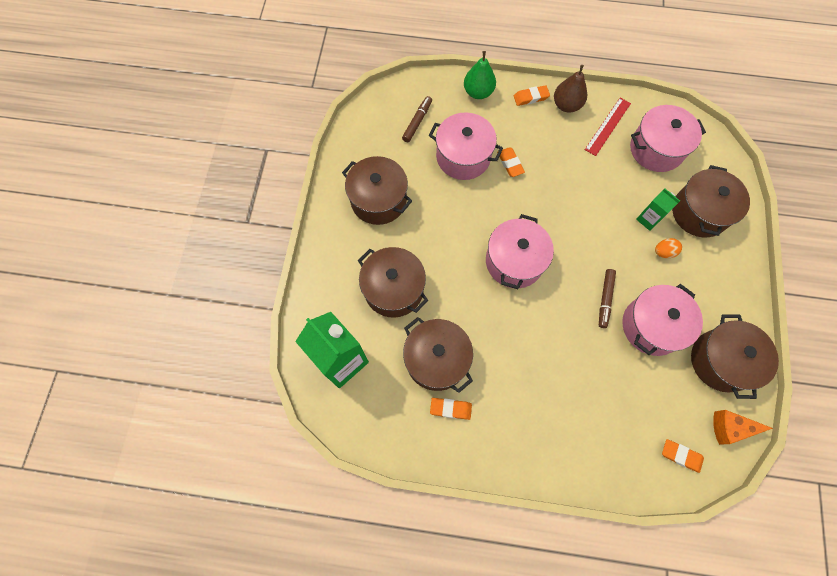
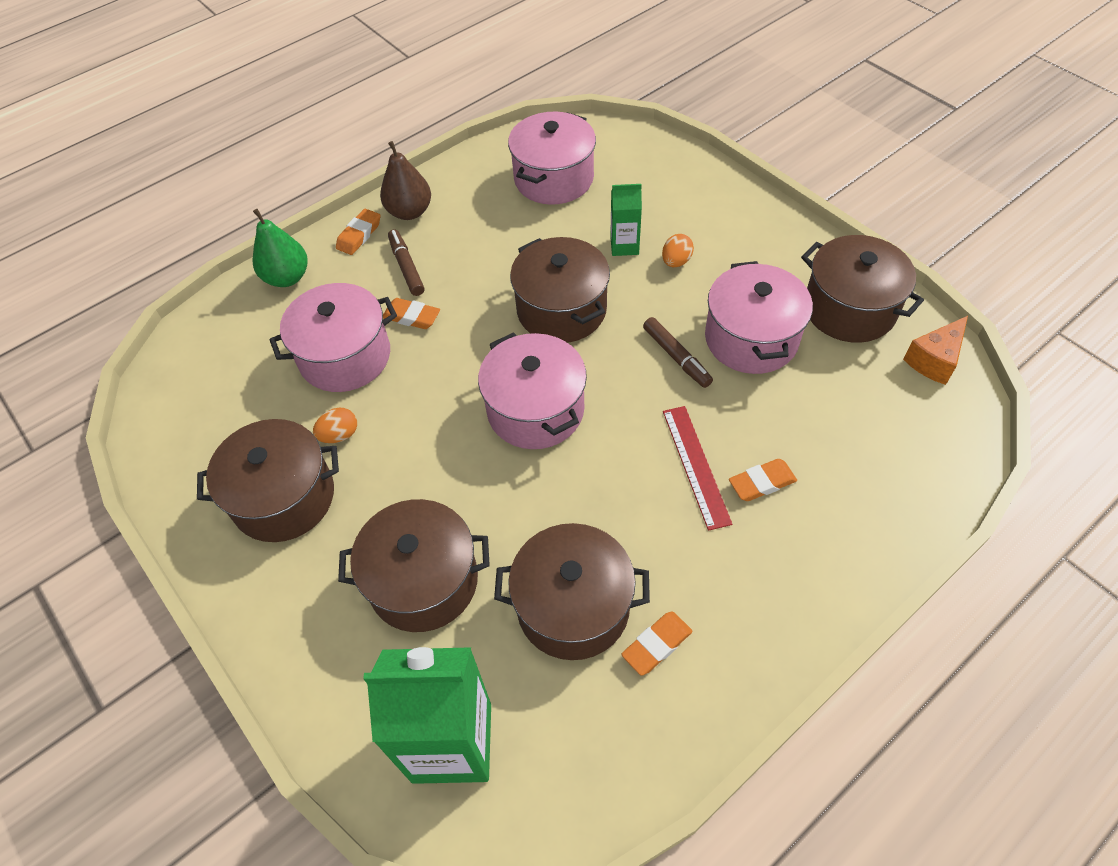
camera: 45 degrees left, 15 degrees down
brown marker [402,96,432,142] -> brown marker moved to [388,229,424,296]
red ruler [585,98,631,156] -> red ruler moved to [663,406,732,531]
orange eraser [662,439,704,473] -> orange eraser moved to [729,459,797,501]
brown pot [672,165,750,237] -> brown pot moved to [510,237,610,343]
none -> orange egg [313,408,357,443]

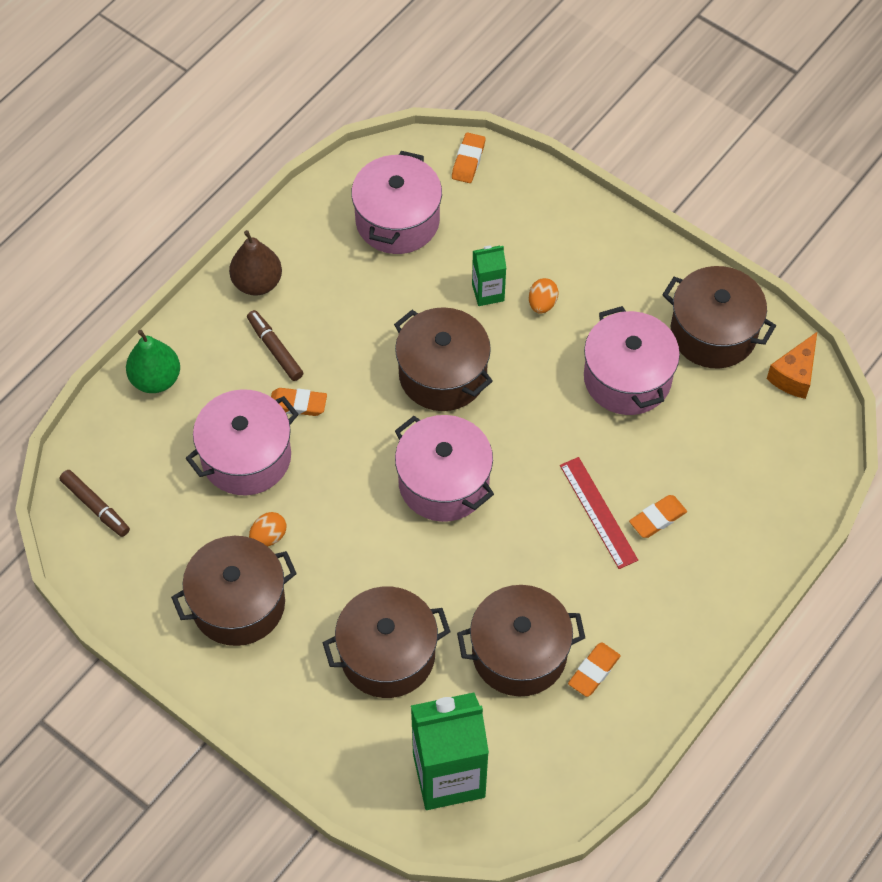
camera: 15 degrees left, 5 degrees up
orange eraser [336,209,380,255] -> orange eraser moved to [452,133,485,183]
brown marker [643,317,713,388] -> brown marker moved to [59,470,130,537]

